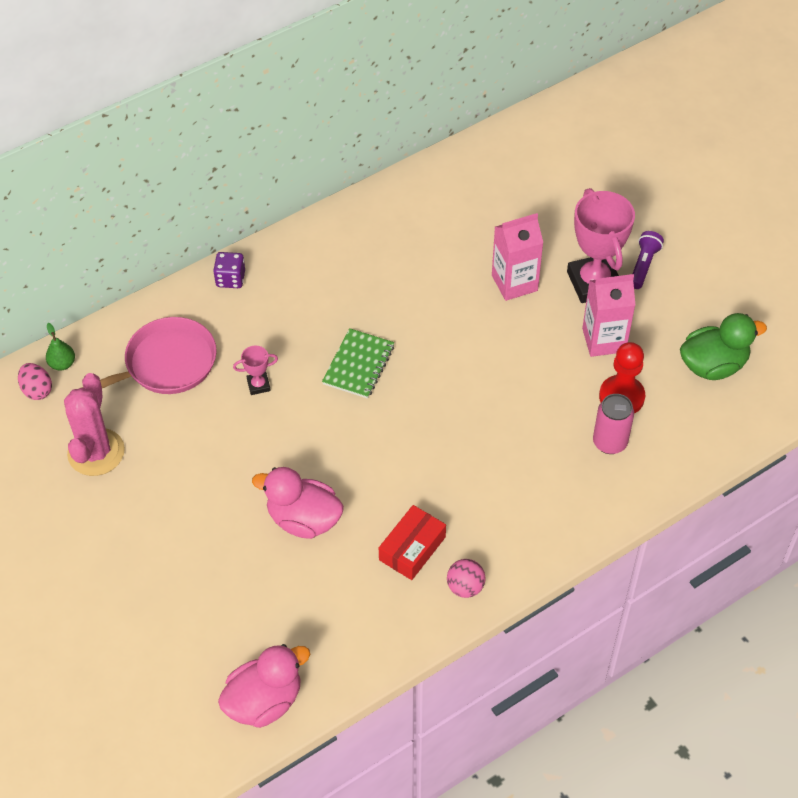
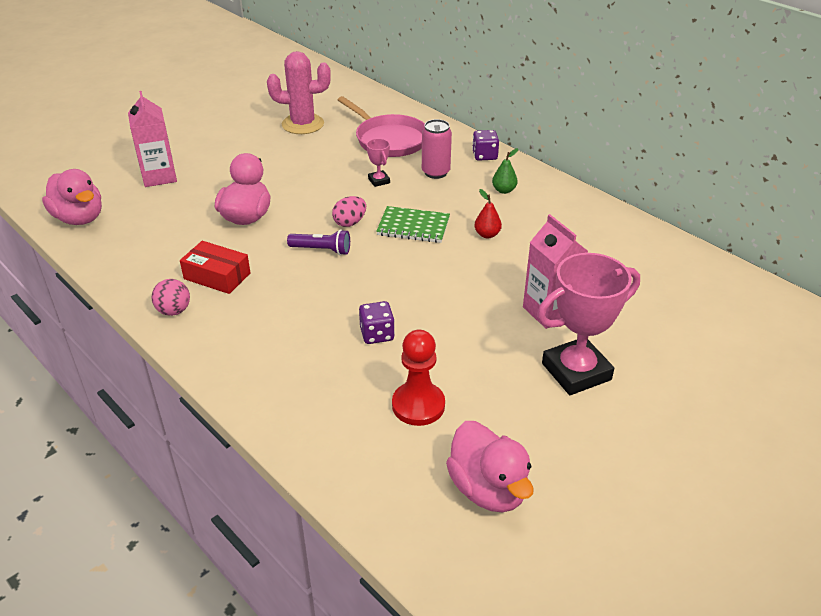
camera: 80 degrees right, 15 degrees down
pink egg [18,363,52,400] -> pink egg moved to [332,196,366,227]
green pear [46,323,75,371] -> green pear moved to [492,148,518,194]
pink carton [582,274,635,357] -> pink carton moved to [128,91,177,187]
pink can [593,394,634,454] -> pink can moved to [422,119,452,179]
purple flashlight [633,231,664,289] -> purple flashlight moved to [287,230,350,255]
green duck [680,313,767,380] -> pink duck [446,421,534,512]
none -> purple dice [359,301,395,344]
none -> red pear [474,189,502,238]

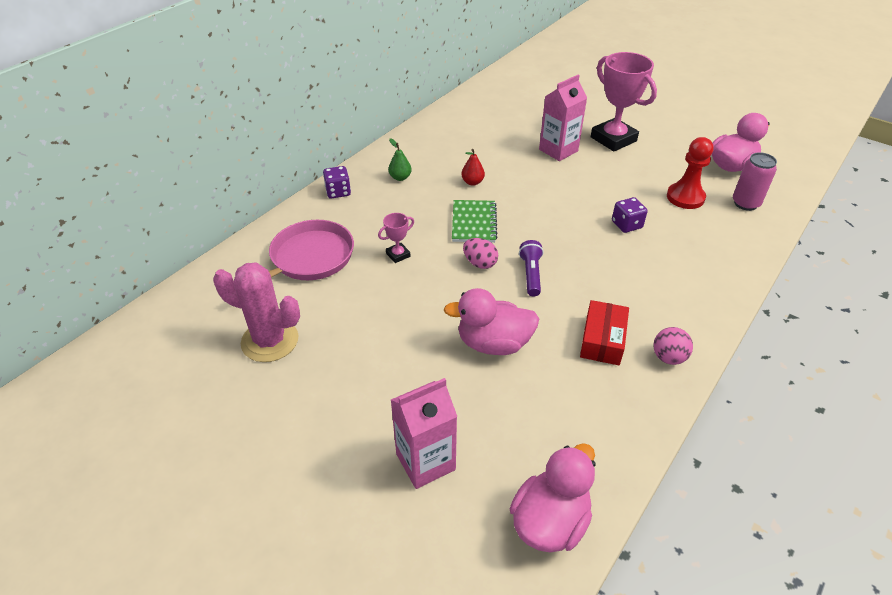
camera: 100 degrees left, 5 degrees up
pink cactus [267,51,331,134] -> pink cactus turned 60 degrees counterclockwise [213,262,300,362]
pink can [422,119,452,179] -> pink can moved to [733,152,777,211]

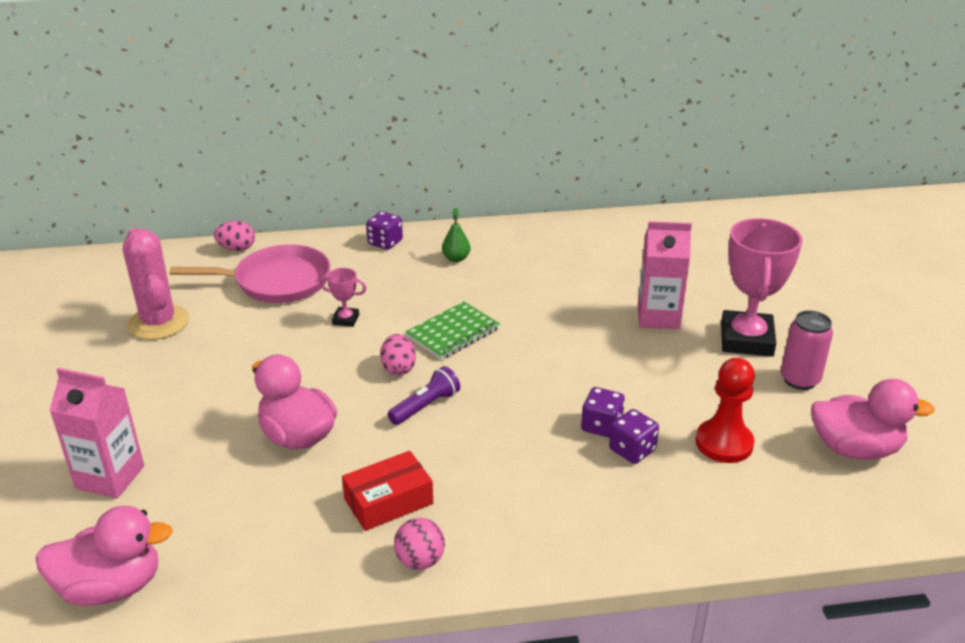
camera: 45 degrees right, 10 degrees down
red pear [461,149,485,186] -> none
pink can [733,152,777,211] -> pink can moved to [781,310,833,390]
none -> pink egg [214,221,255,251]
none -> purple dice [609,409,659,464]

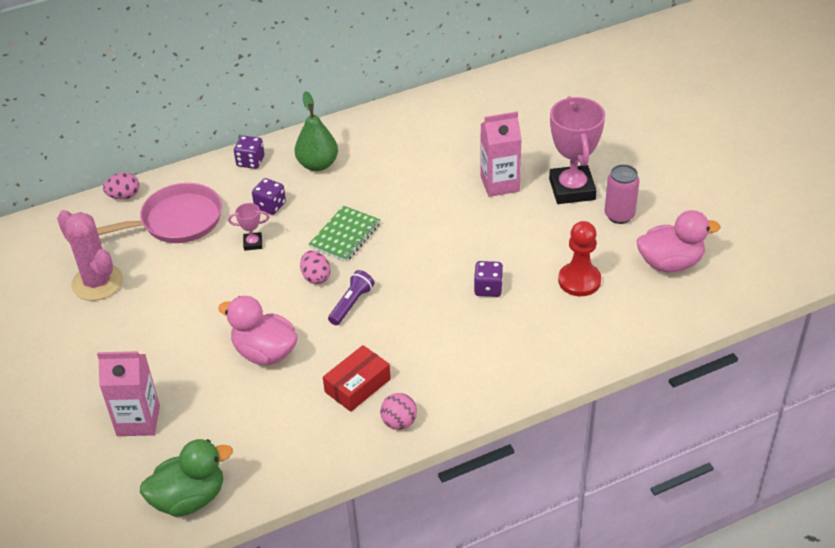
camera: 15 degrees left, 10 degrees up
pink duck [35,506,173,606] -> green duck [140,439,233,517]
green pear [442,208,470,262] -> green pear [295,91,338,171], size x1.76
purple dice [609,409,659,464] -> purple dice moved to [252,178,286,215]

